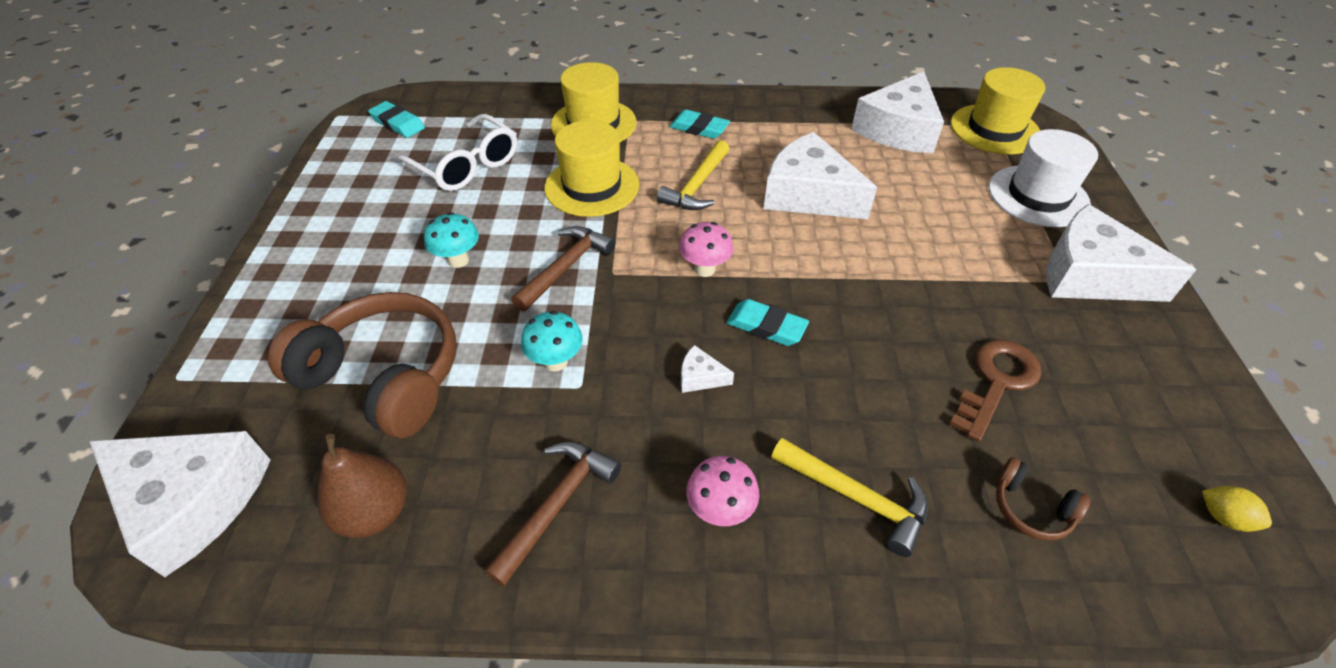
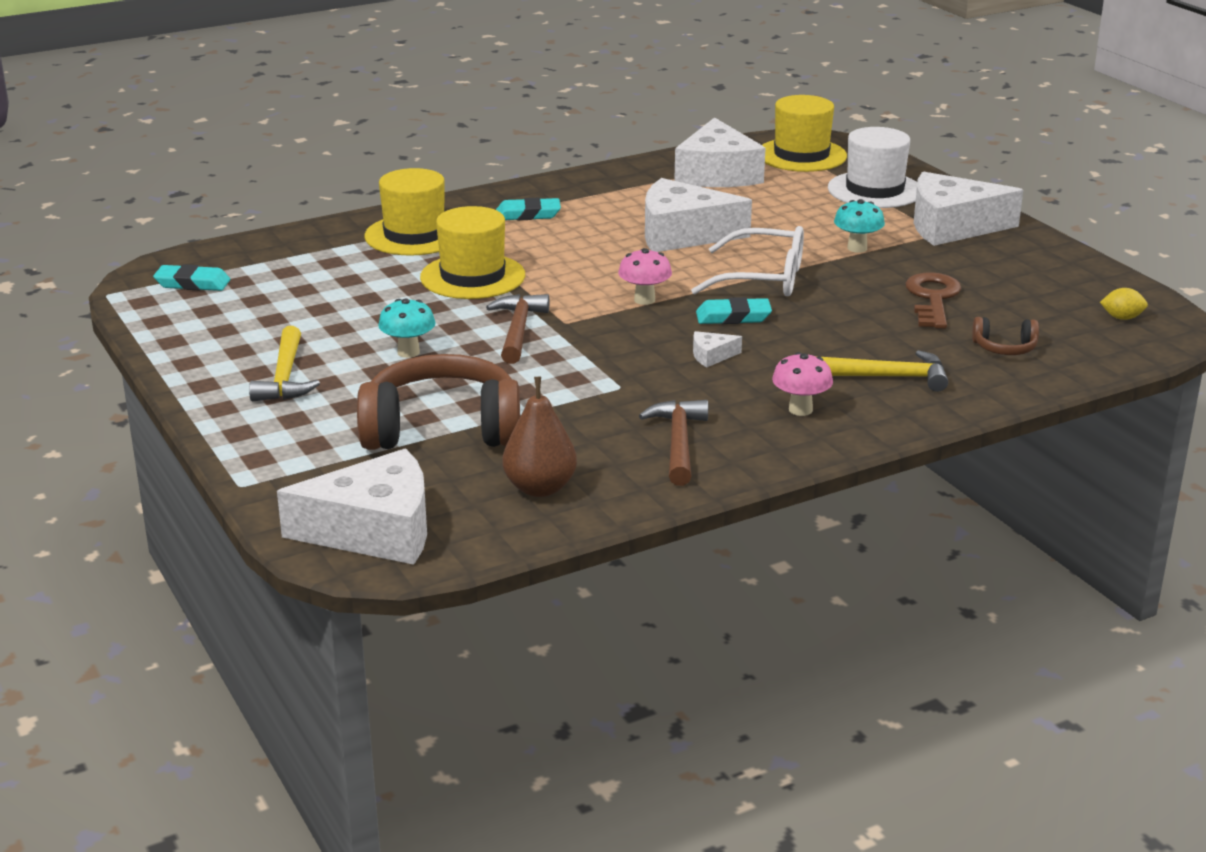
camera: 30 degrees left, 20 degrees down
white glasses [395,114,517,191] -> white glasses moved to [691,226,804,296]
turquoise mushroom [521,311,583,372] -> turquoise mushroom moved to [834,199,885,253]
yellow hammer [657,140,729,210] -> yellow hammer moved to [249,326,320,402]

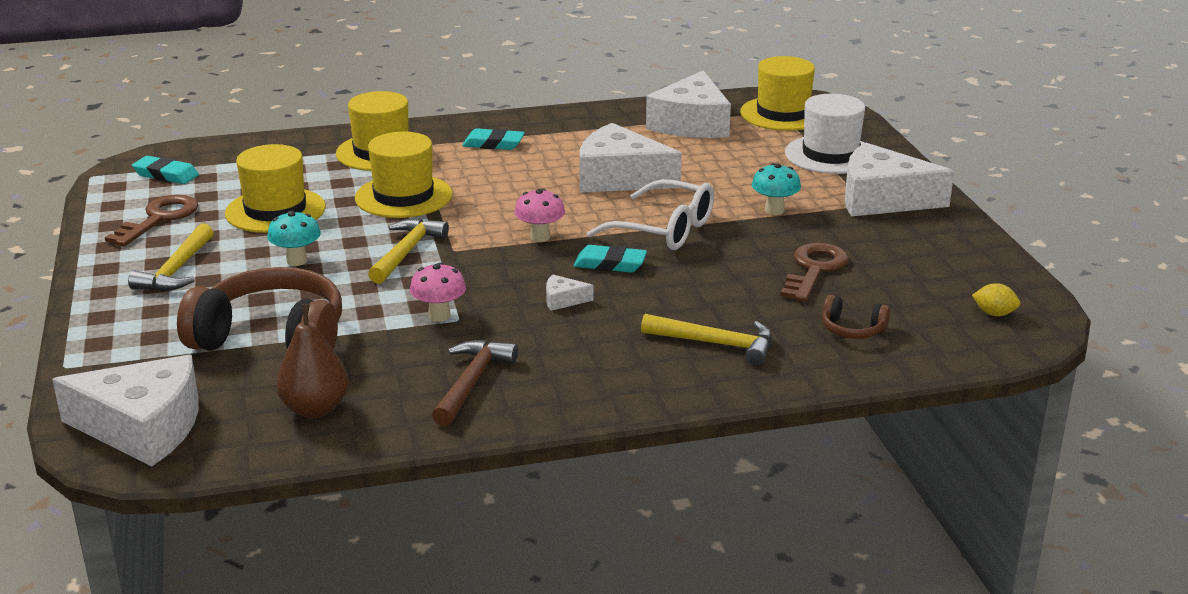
camera: 15 degrees right, 0 degrees up
brown hammer [486,294,549,364] -> yellow hammer [368,218,449,284]
pink mushroom [772,352,833,416] -> pink mushroom moved to [410,262,466,322]
none -> brown key [105,194,198,247]
none -> yellow hat [225,144,326,233]

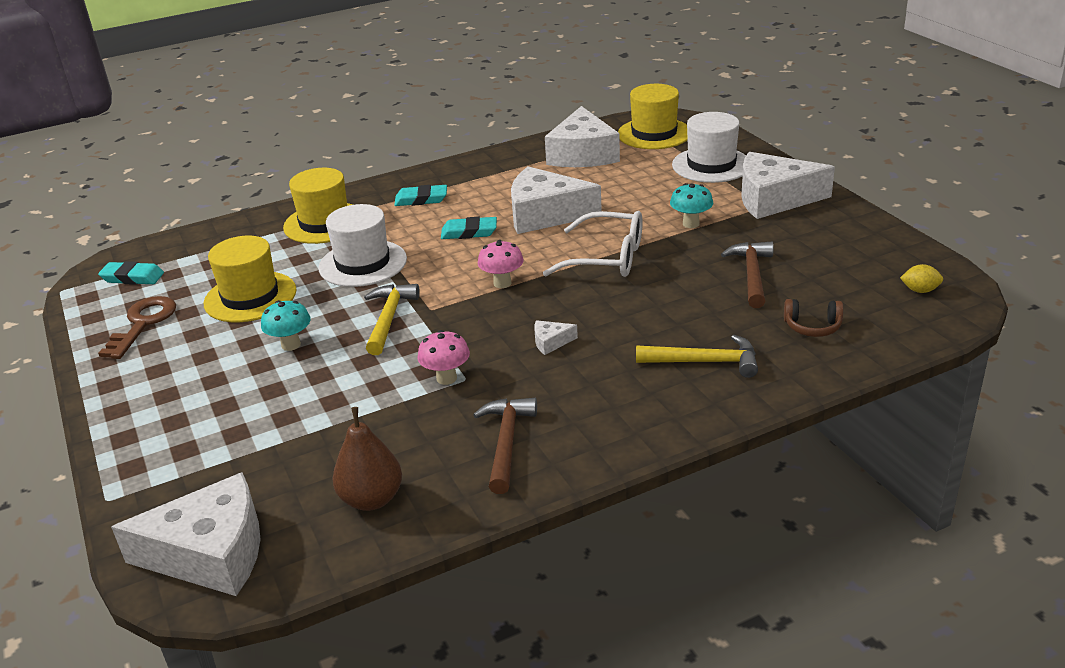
camera: 10 degrees left, 5 degrees up
yellow hammer [128,224,214,291] -> none
brown headphones [177,267,342,351] -> none
yellow hat [355,132,452,218] -> white hat [318,204,407,287]
turquoise eraser [573,245,647,273] -> turquoise eraser moved to [441,217,497,239]
brown key [780,243,849,302] -> brown hammer [721,242,774,308]

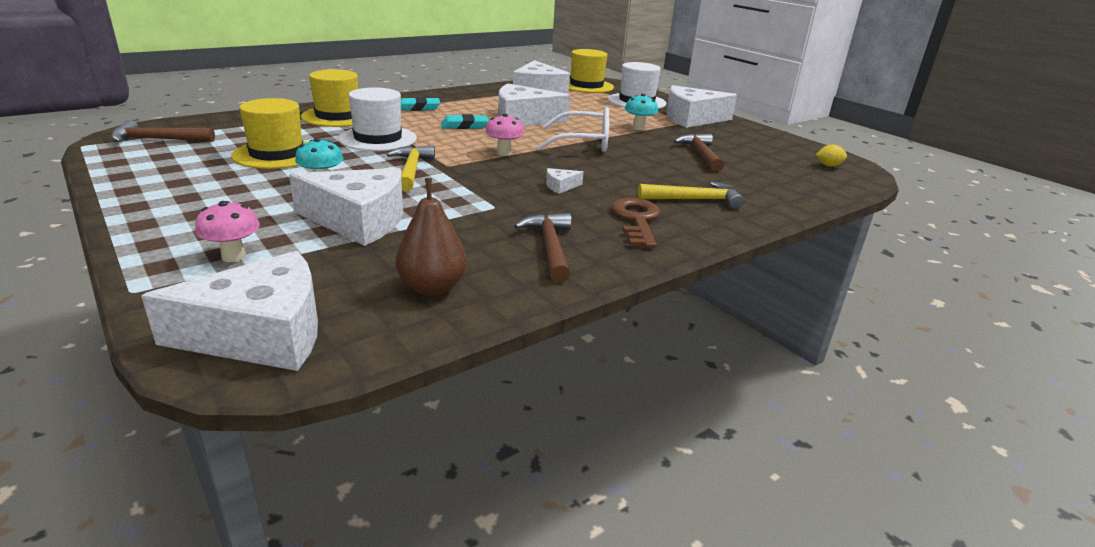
camera: 15 degrees left, 5 degrees down
turquoise eraser [98,261,164,285] -> brown hammer [111,120,215,142]
brown key [98,296,176,359] -> brown key moved to [611,198,660,248]
pink mushroom [417,330,470,385] -> pink mushroom moved to [195,201,260,262]
brown headphones [784,299,843,337] -> none
none -> white cheese [289,168,403,246]

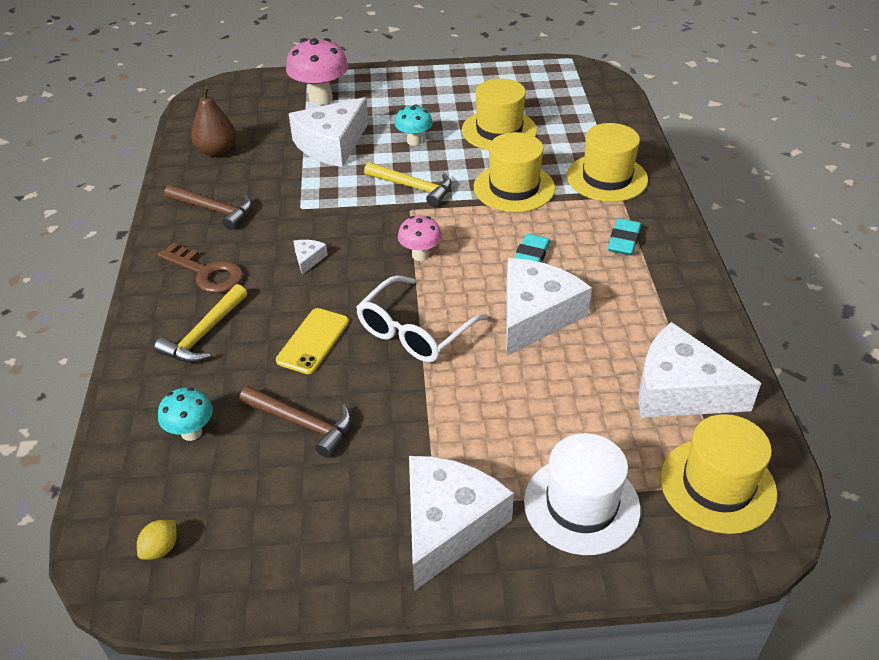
camera: 125 degrees right, 15 degrees up
brown hammer [111,120,215,142] -> none
white cheese [141,251,318,371] -> none
pink mushroom [195,201,260,262] -> pink mushroom [286,38,348,105], size x1.73
white hat [338,87,417,151] -> yellow hat [474,132,555,212]
turquoise mushroom [625,94,658,130] -> turquoise mushroom moved to [158,387,213,441]
none -> yellow phone [276,308,349,374]

